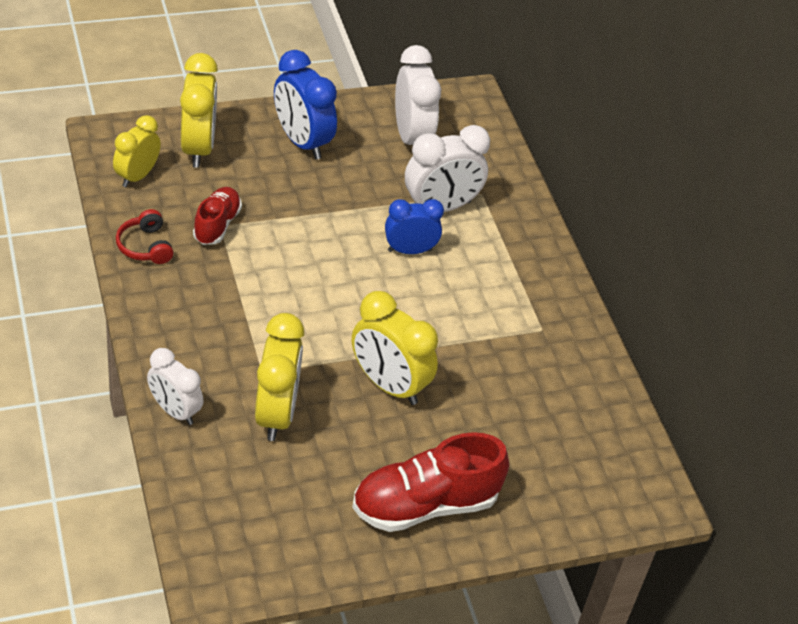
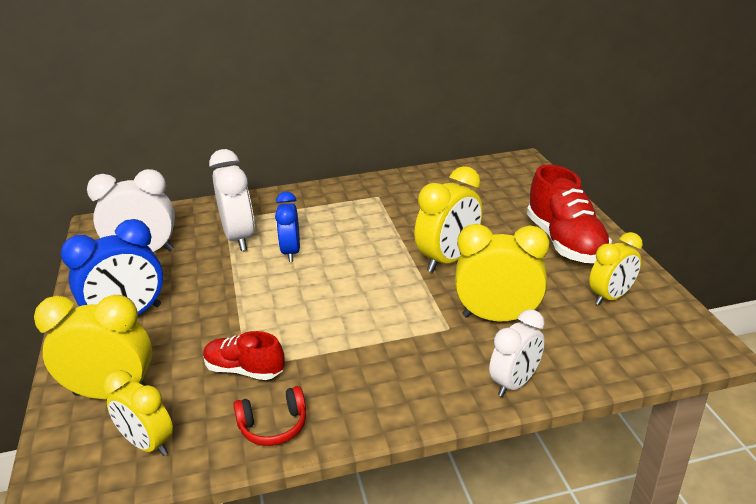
camera: 80 degrees left, 15 degrees down
none -> yellow clock [589,232,643,305]

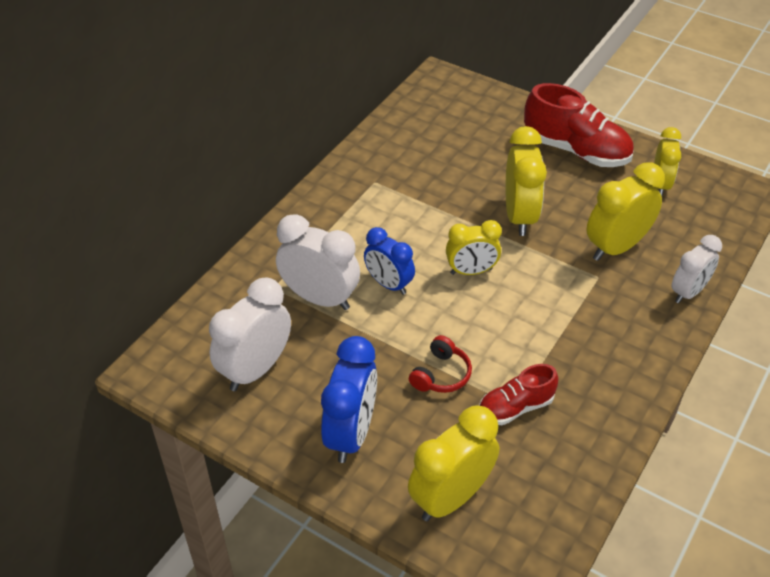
camera: 45 degrees left, 15 degrees up
yellow clock [103,370,173,456] -> yellow clock moved to [446,220,502,275]
red headphones [233,386,306,446] -> red headphones moved to [409,335,472,393]
white clock [489,309,545,397] -> white clock turned 45 degrees clockwise [671,235,722,303]

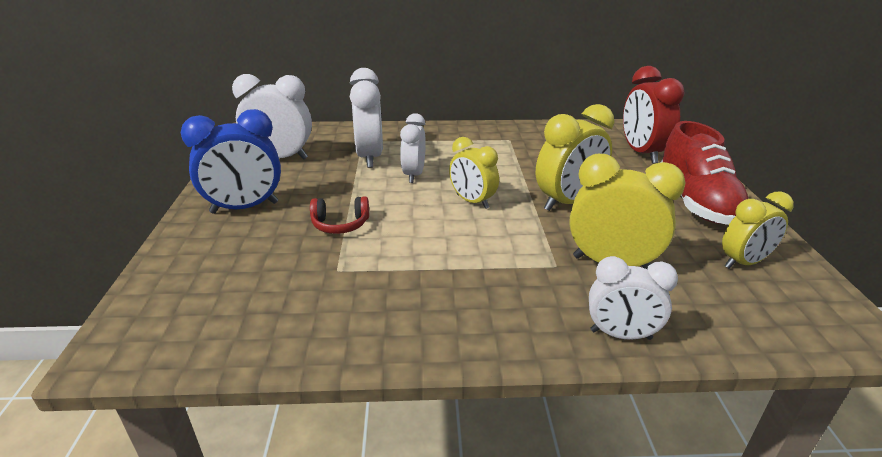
camera: 55 degrees right, 15 degrees down
blue clock [364,227,415,295] -> white clock [400,113,426,183]
yellow clock [408,406,499,521] -> none
red shoe [479,364,558,425] -> none
none -> red clock [623,66,685,163]

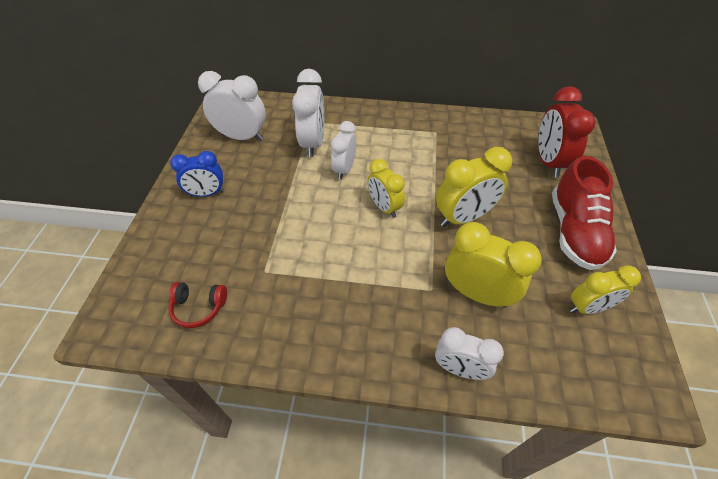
camera: 10 degrees right, 20 degrees up
blue clock [181,109,281,214] -> blue clock [170,151,224,197], size x0.66
red headphones [310,196,369,234] -> red headphones moved to [168,282,227,328]

